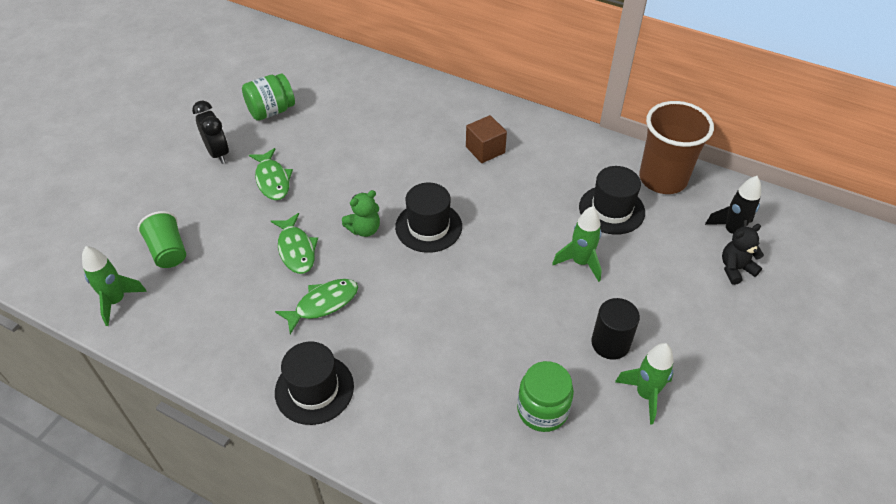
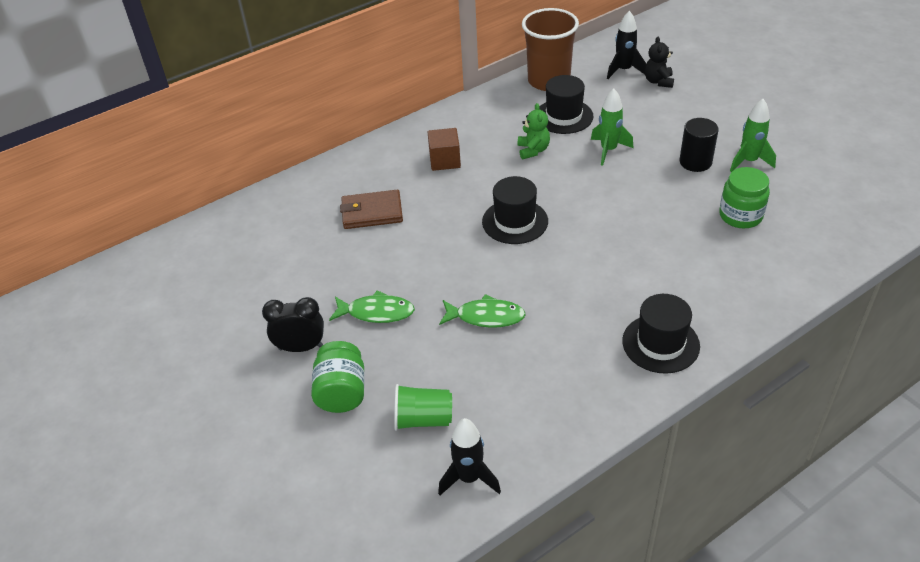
camera: 60 degrees left, 5 degrees down
green rocket [82,246,147,326] -> black rocket [438,418,501,495]
green jar [242,74,295,121] -> green jar moved to [311,341,365,413]
green fish [275,279,358,334] -> none
green teddy bear [342,190,380,237] -> green teddy bear moved to [518,103,550,159]
none -> brown wallet [340,190,403,229]

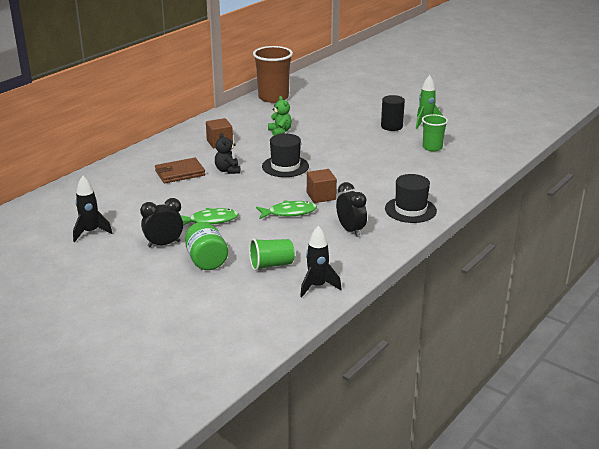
camera: 20 degrees left, 15 degrees down
black hat [539,75,594,134] -> none
green rocket [591,89,633,166] -> none
black rocket [607,10,646,79] -> black rocket moved to [73,176,113,242]
black teddy bear [645,36,674,88] -> black teddy bear moved to [215,133,240,174]
green jar [719,167,770,229] -> green cup [422,114,448,152]
none -> brown cube [307,169,337,203]
none -> black clock [336,182,367,237]

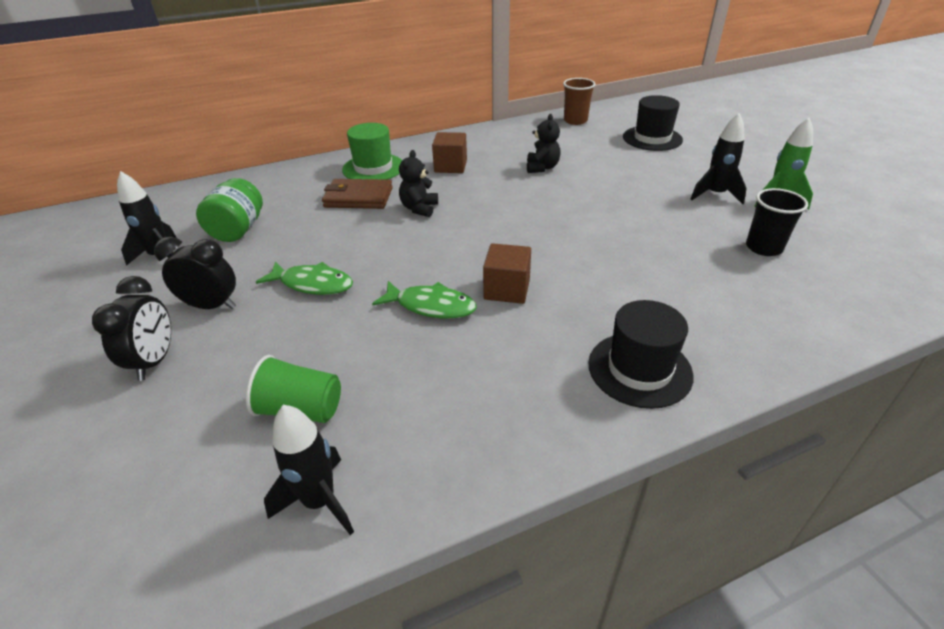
camera: 30 degrees right, 10 degrees up
green jar [185,222,228,270] -> green jar moved to [196,178,263,242]
brown cup [253,46,293,103] -> brown cup [563,78,595,125], size x0.58
black hat [262,134,309,177] -> black hat moved to [623,95,683,151]
green teddy bear [268,96,292,136] -> black teddy bear [527,114,561,173]
black clock [336,182,367,237] -> black clock moved to [92,276,171,381]
black cylinder [381,95,405,131] -> black rocket [691,113,747,204]
green cup [422,114,448,152] -> black cup [746,188,808,256]
none -> green hat [342,123,402,180]

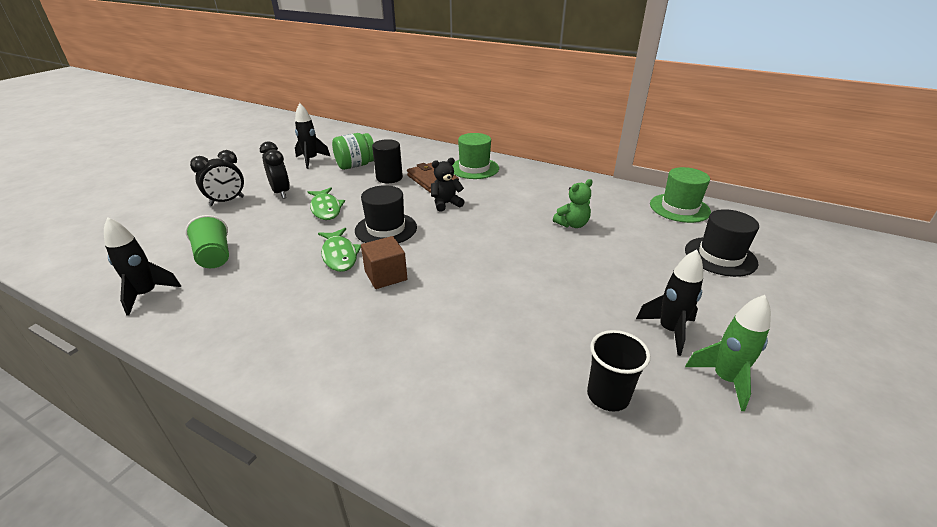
camera: 50 degrees right, 5 degrees down
brown cube [432,132,467,173] -> none
black teddy bear [527,114,561,173] -> green teddy bear [553,179,593,228]
brown cup [563,78,595,125] -> green hat [650,167,711,223]
black hat [588,300,694,409] -> black hat moved to [355,185,417,243]
none -> black cylinder [372,139,403,183]

